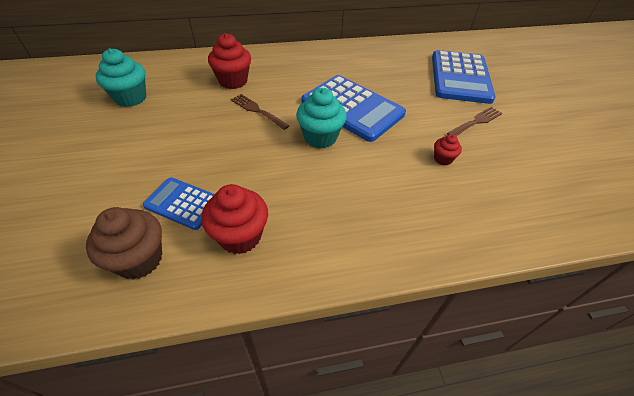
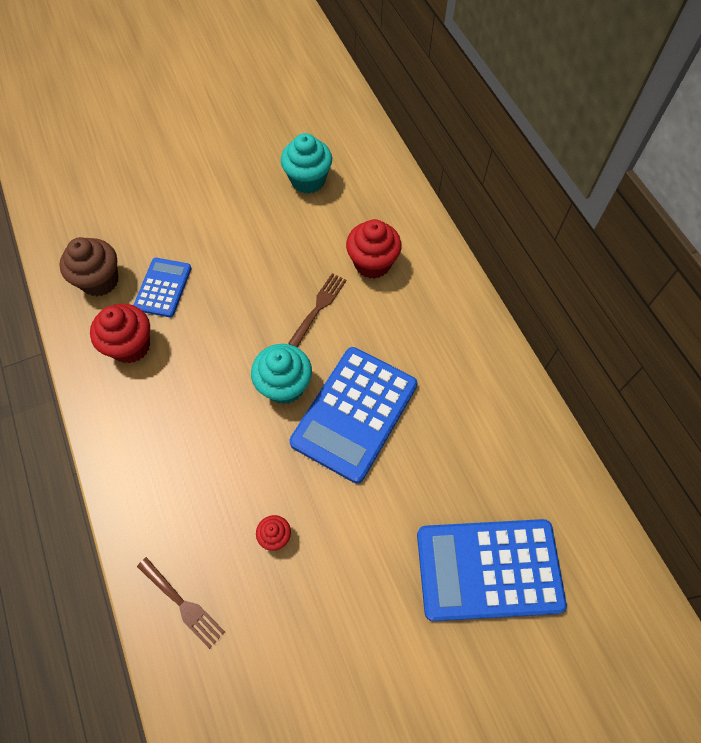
camera: 80 degrees right, 15 degrees up
brown fork [447,107,502,136] -> brown fork moved to [137,557,225,649]

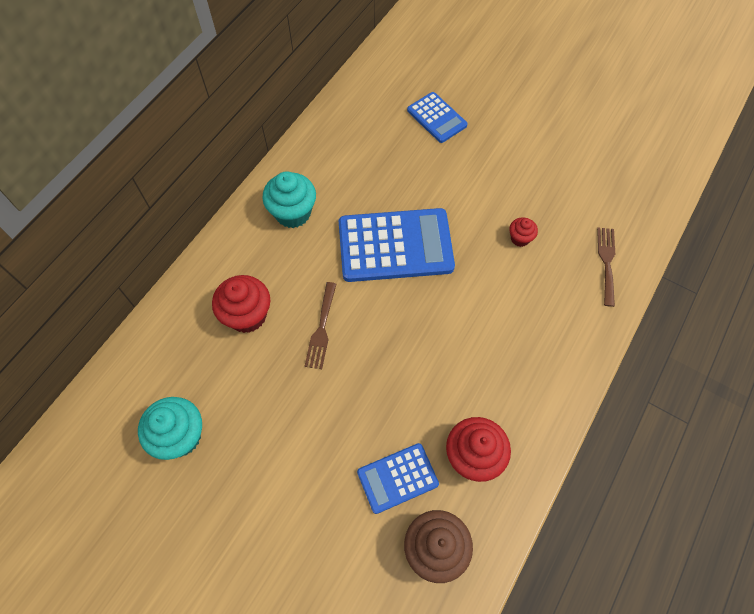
camera: 125 degrees left, 0 degrees up
turquoise cupcake [251,344,312,405] -> turquoise cupcake moved to [262,171,316,228]
brown fork [288,273,346,347] -> brown fork turned 75 degrees counterclockwise [305,282,337,369]
blue calculator [417,519,567,621] -> blue calculator [407,92,468,143], size x0.55

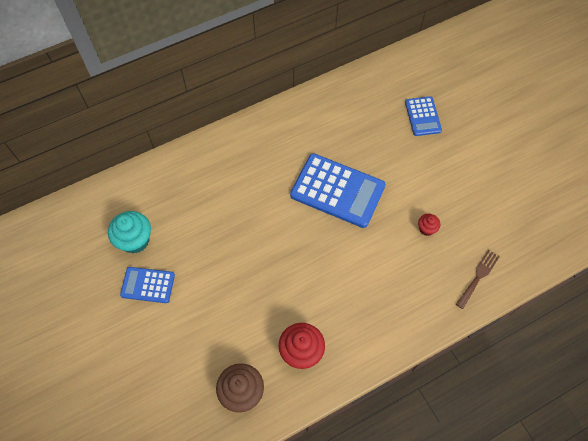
camera: 30 degrees right, 0 degrees up
red cupcake [212,275,270,333] -> none
turquoise cupcake [262,171,316,228] -> none
brown fork [305,282,337,369] -> none
blue calculator [357,443,439,514] -> blue calculator moved to [120,267,175,303]

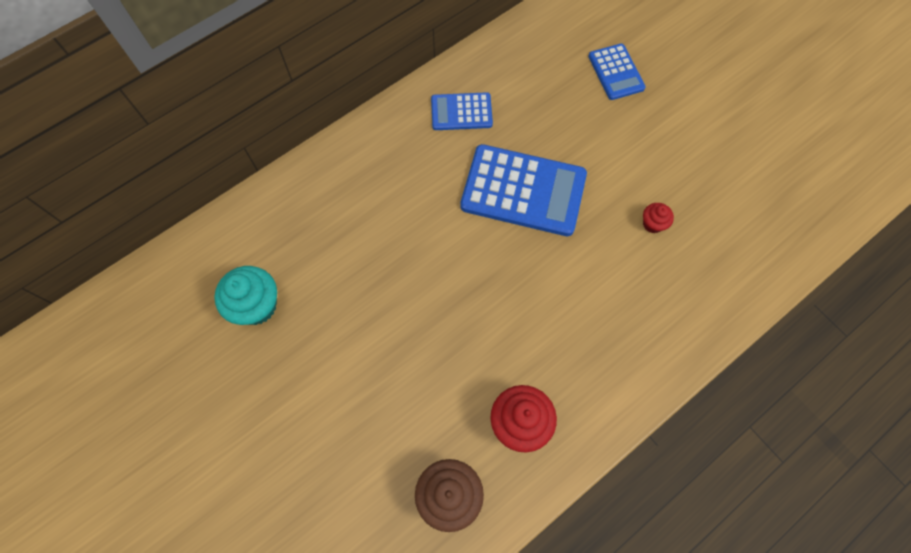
camera: 10 degrees left, 5 degrees up
blue calculator [120,267,175,303] -> blue calculator moved to [431,92,493,130]
brown fork [456,250,500,309] -> none

